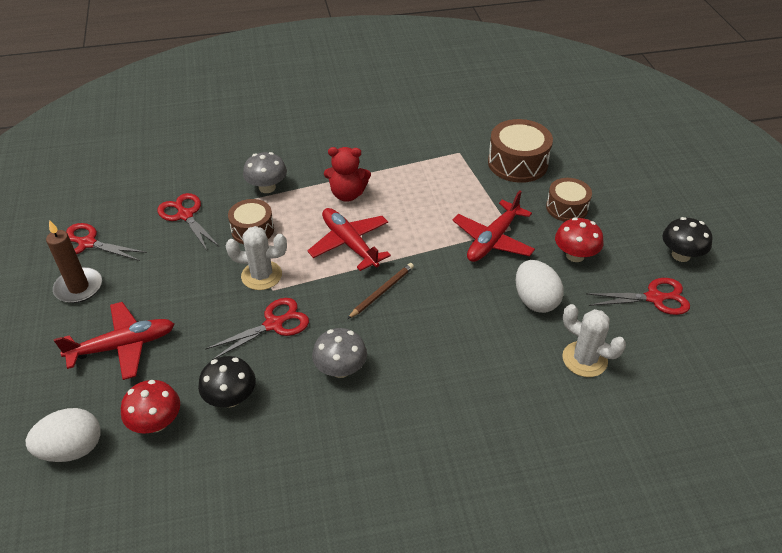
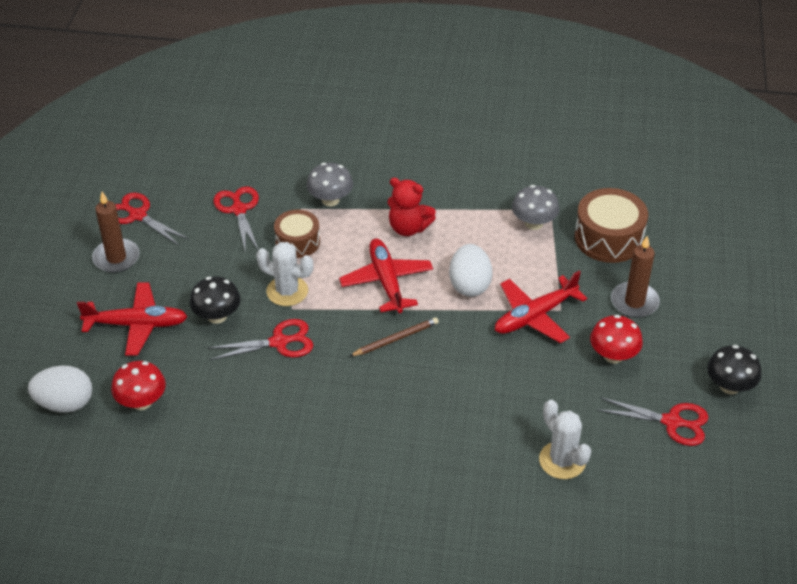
camera: 20 degrees right, 0 degrees up
black mushroom [198,356,256,407] -> black mushroom moved to [189,277,241,324]
grey mushroom [312,328,367,378] -> grey mushroom moved to [512,185,559,230]
white egg [516,260,564,313] -> white egg moved to [449,244,493,297]
brown drum [546,178,592,221] -> brown candle [611,236,660,318]

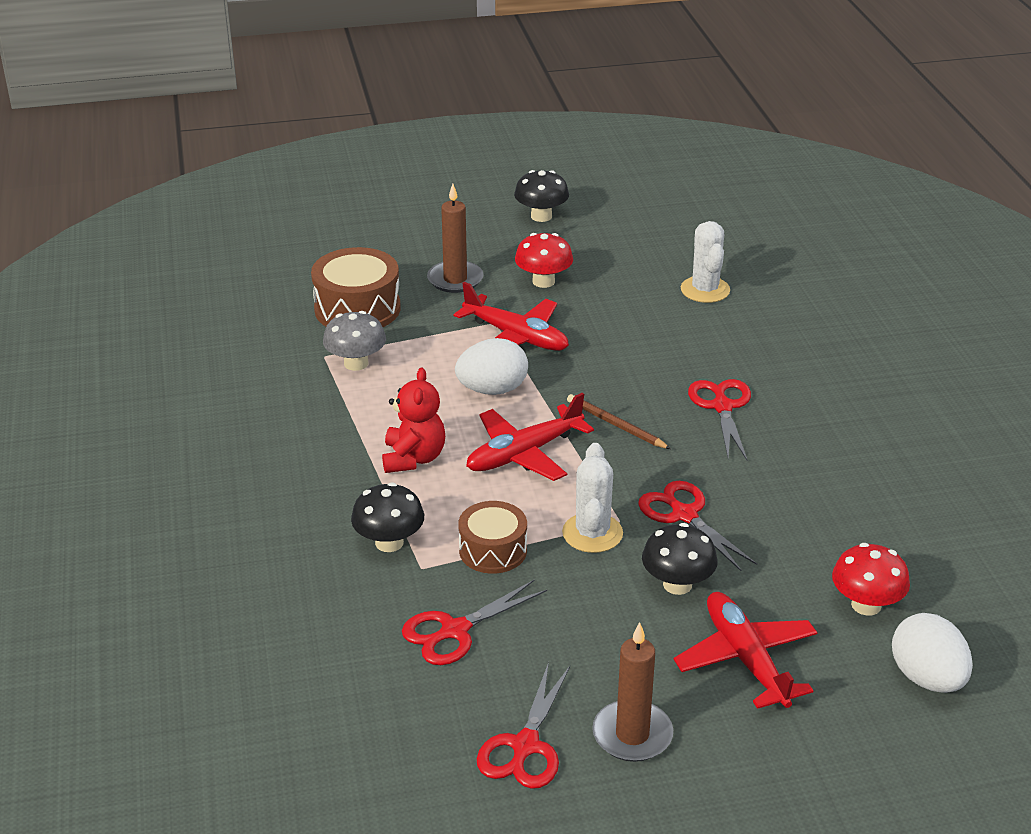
camera: 110 degrees left, 10 degrees down
grey mushroom [306,163,353,206] -> black mushroom [351,482,424,552]
white cactus [539,400,591,479] -> white cactus turned 45 degrees counterclockwise [681,221,730,303]
red scissors [597,397,708,446] -> red scissors moved to [688,379,751,460]

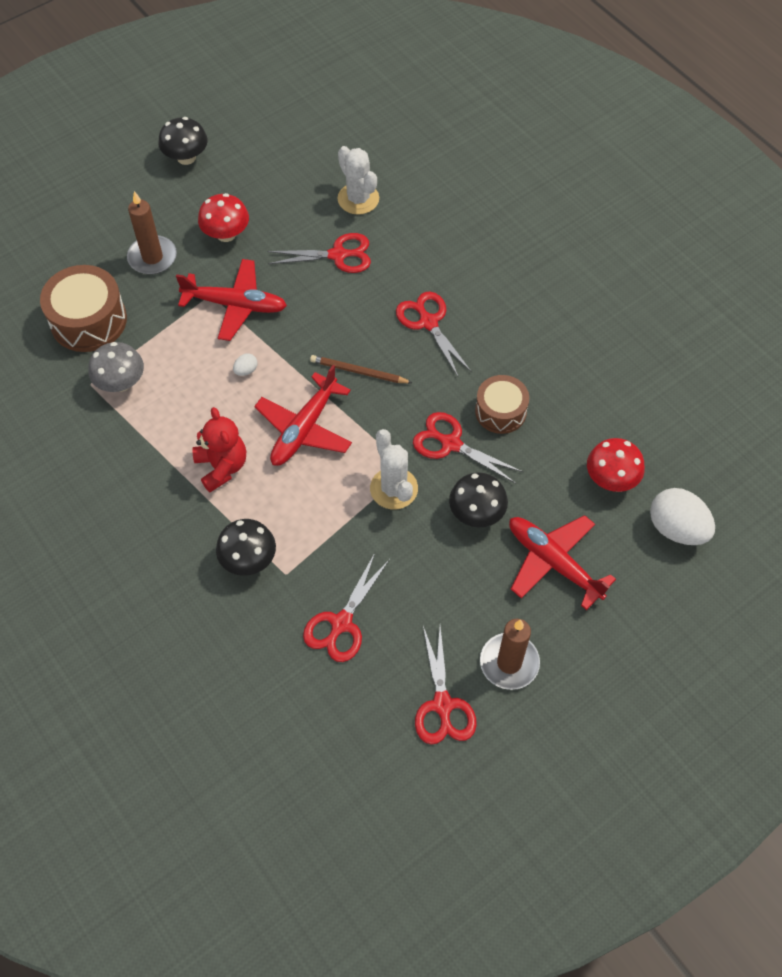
camera: 25 degrees left, 25 degrees up
white egg [455,338,528,395] -> white egg [233,353,257,376], size x0.43
brown drum [458,501,527,574] -> brown drum moved to [475,375,529,434]
none -> red scissors [267,233,371,273]

